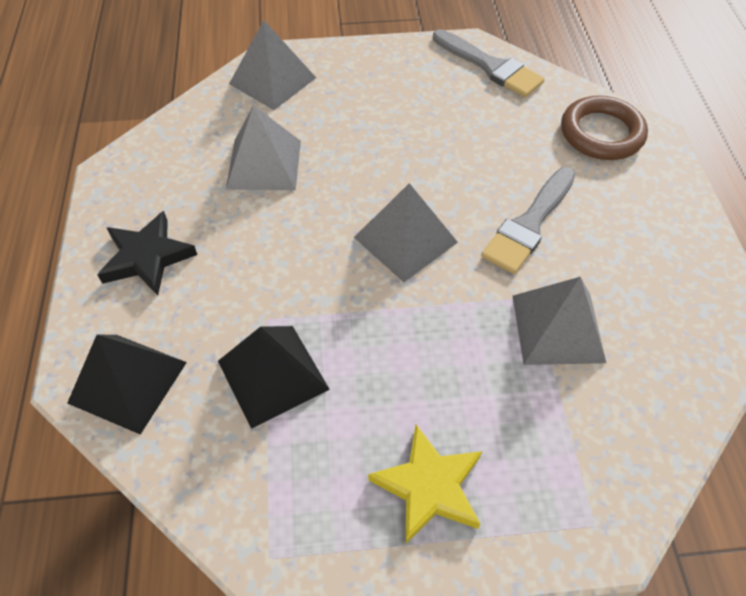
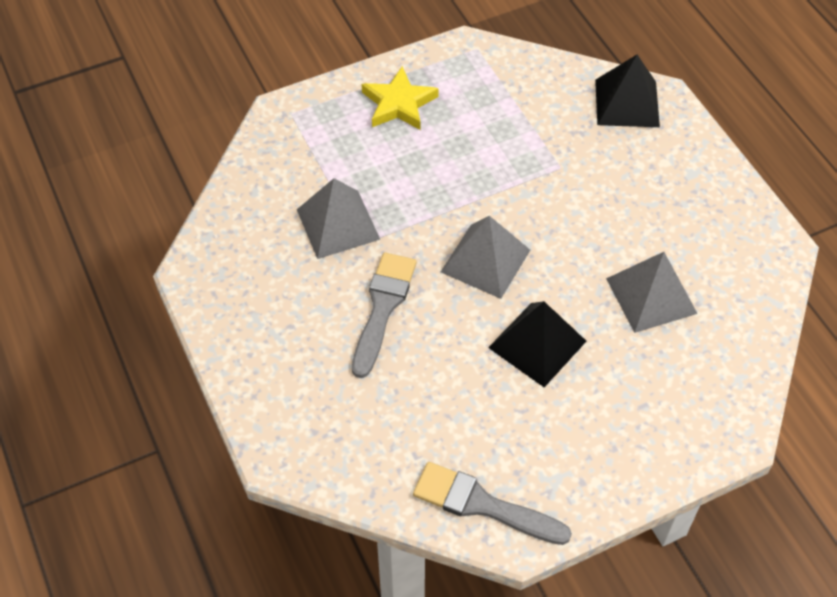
camera: 160 degrees right, 0 degrees up
black star [97,211,197,295] -> none
black pyramid [218,326,330,429] -> black pyramid moved to [488,301,586,387]
grey pyramid [229,20,316,110] -> none
brown ring [561,95,648,160] -> none

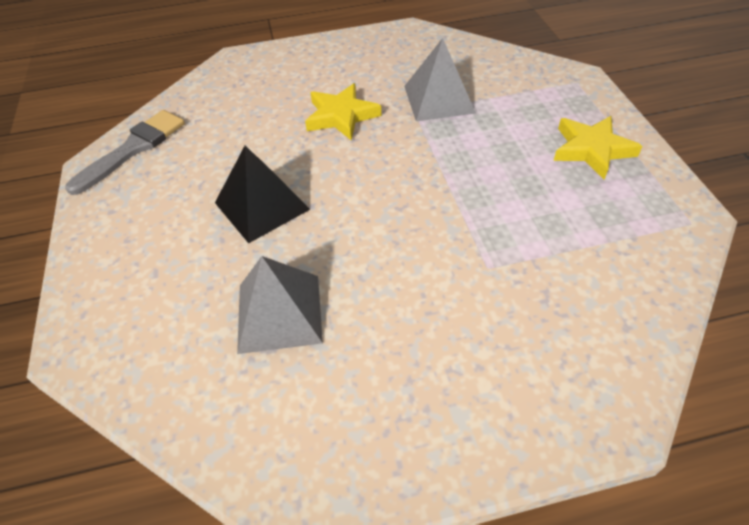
camera: 105 degrees right, 5 degrees down
grey brush [352,252,416,378] -> yellow star [305,83,381,141]
grey pyramid [441,216,530,299] -> none
black pyramid [595,55,660,127] -> none

